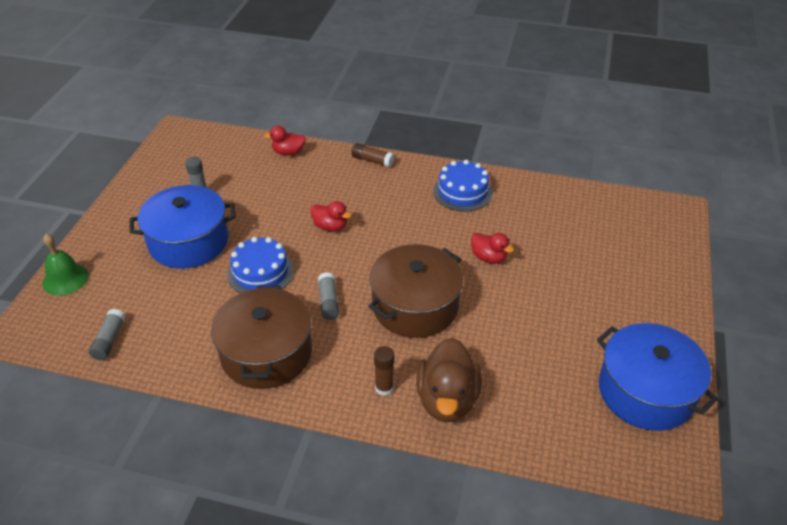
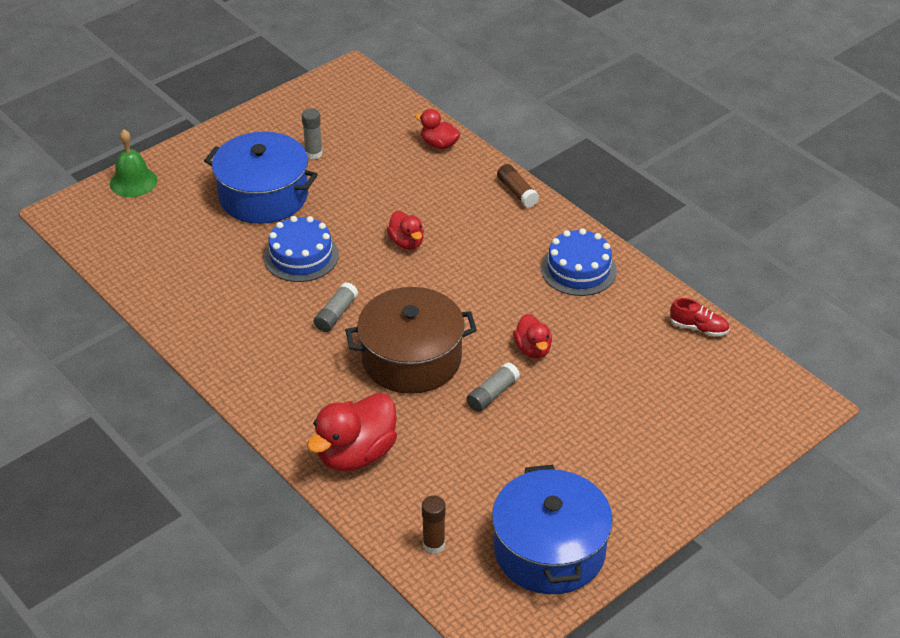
camera: 35 degrees right, 0 degrees up
grey glue stick [89,309,125,360] -> grey glue stick moved to [466,362,520,412]
brown pot [211,286,312,389] -> none
brown glue stick [374,346,394,396] -> brown glue stick moved to [422,495,446,554]
brown duck [416,338,482,422] -> red duck [307,393,397,472]
none -> red shoe [670,298,729,337]

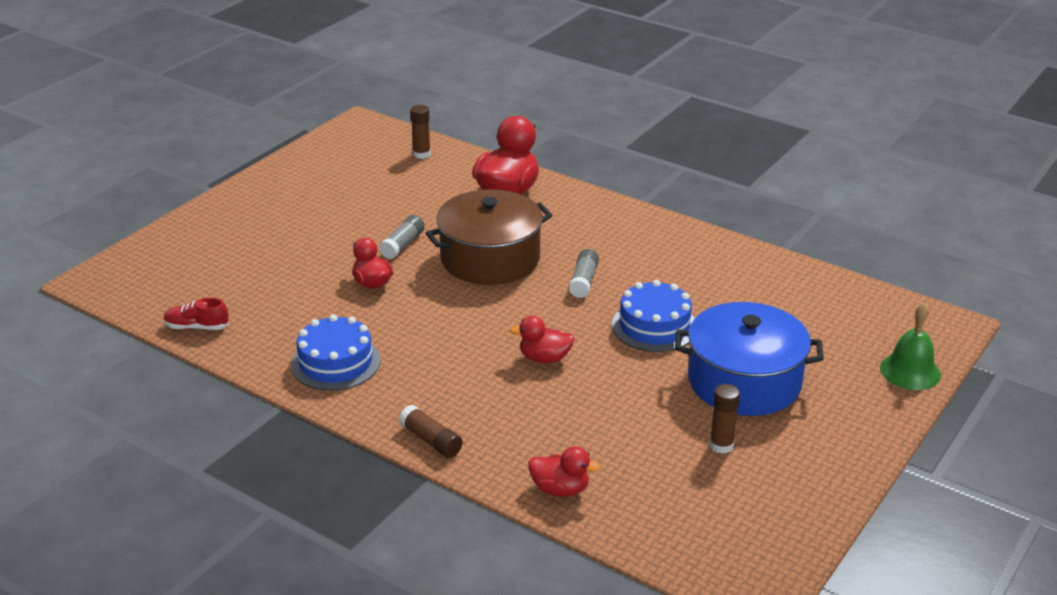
camera: 165 degrees right, 10 degrees down
grey glue stick [302,108,323,159] -> brown glue stick [709,384,740,454]
red duck [387,211,424,250] -> red duck turned 45 degrees counterclockwise [510,316,575,363]
blue pot [492,465,613,594] -> none

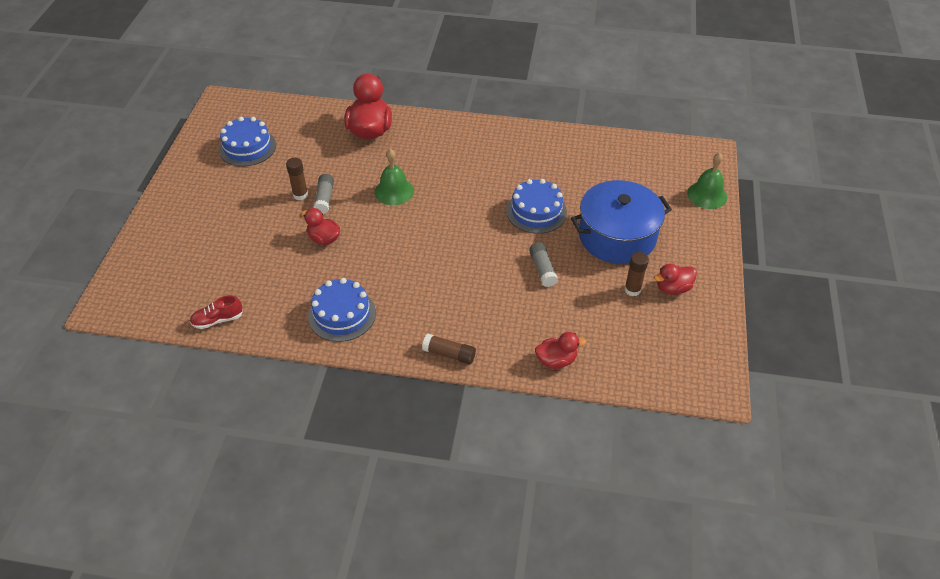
camera: 25 degrees left, 15 degrees up
brown glue stick [410,105,431,159] -> brown glue stick moved to [286,158,308,200]
brown pot [426,189,553,285] -> green bell [375,149,414,205]
red duck [510,316,575,363] -> red duck moved to [654,264,697,295]
grey glue stick [569,249,599,298] -> grey glue stick moved to [529,242,558,287]
none -> blue cake [219,117,276,167]

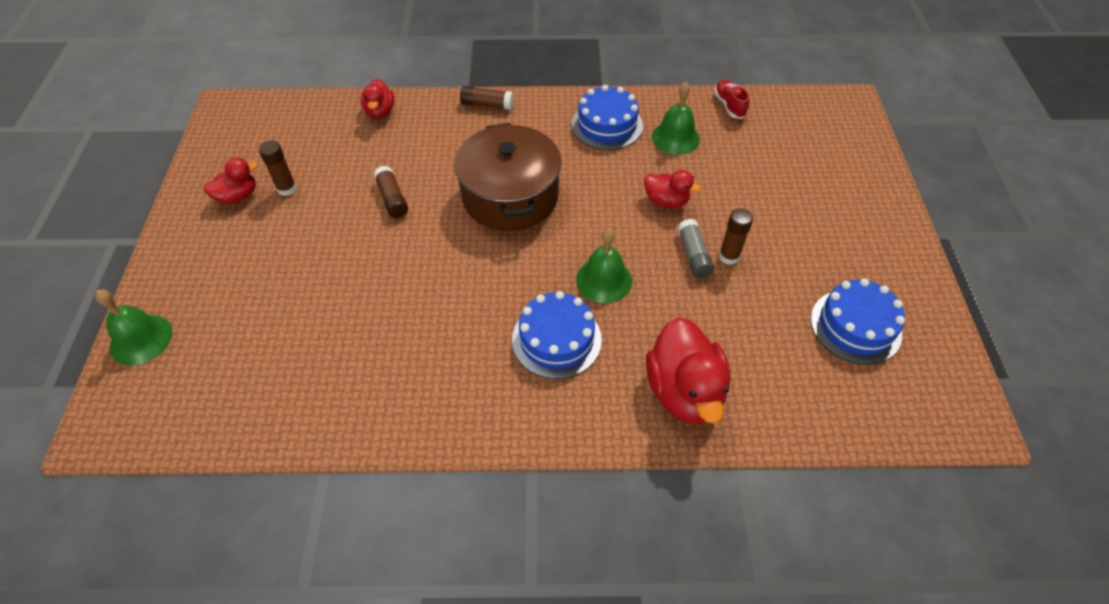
camera: 170 degrees right, 5 degrees up
red shoe [190,295,243,329] -> red shoe turned 75 degrees counterclockwise [714,80,749,119]
blue cake [506,179,567,234] -> blue cake moved to [512,291,602,379]
grey glue stick [529,242,558,287] -> brown glue stick [374,166,408,218]
red duck [535,332,586,369] -> red duck turned 75 degrees counterclockwise [360,79,394,119]
blue pot [571,180,672,264] -> none
none -> brown pot [454,123,562,231]
none -> green bell [652,82,700,155]

